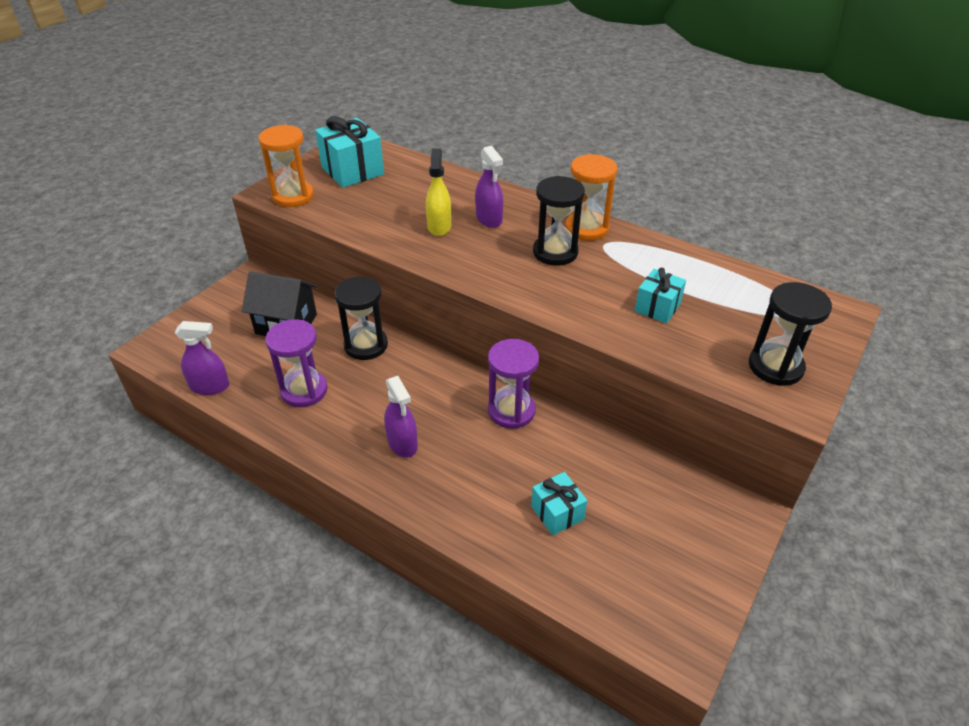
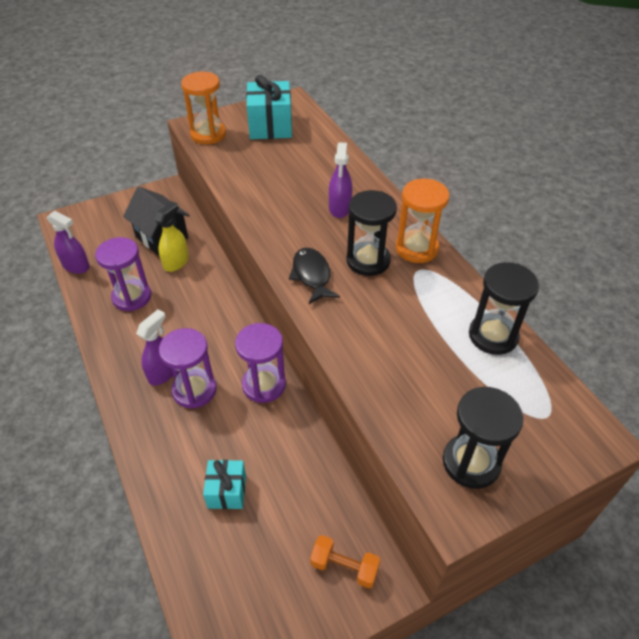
camera: 30 degrees right, 5 degrees up
black hourglass [334,276,388,360] -> black hourglass moved to [469,262,539,355]
purple spray bottle [384,376,418,458] -> purple spray bottle turned 150 degrees counterclockwise [136,309,173,385]
yellow spray bottle [426,148,451,236] -> yellow spray bottle moved to [155,201,189,272]
turquoise gift [635,268,686,323] -> none
none -> purple hourglass [159,328,217,409]
none -> black fish [289,248,340,304]
none -> orange dumbbell [310,535,381,588]

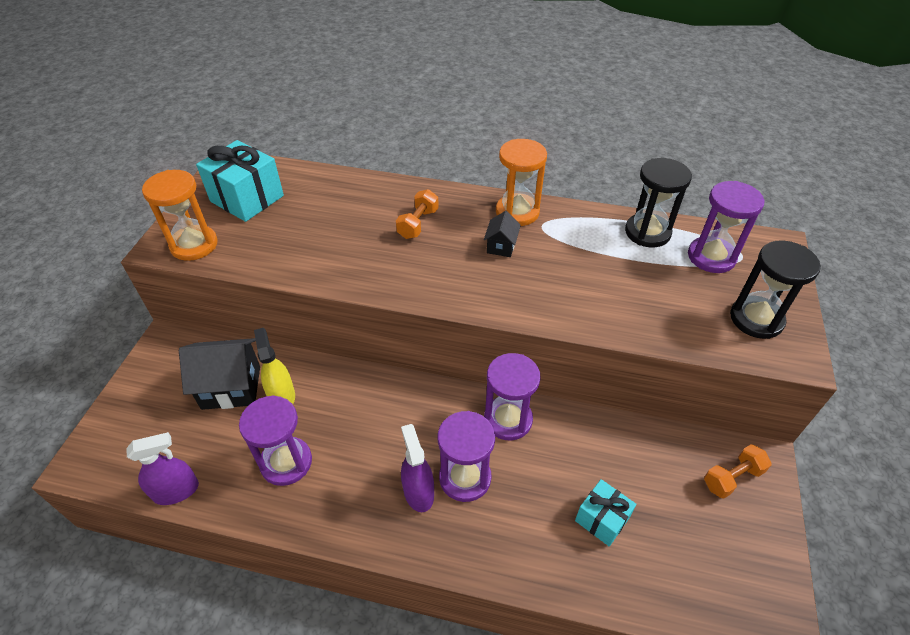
camera: 50 degrees left, 0 degrees up
black fish [289,248,340,304] -> none
purple spray bottle [329,143,352,218] -> orange dumbbell [396,189,439,239]
black hourglass [346,190,397,276] -> black house [484,211,521,257]
none -> purple hourglass [688,181,765,273]

